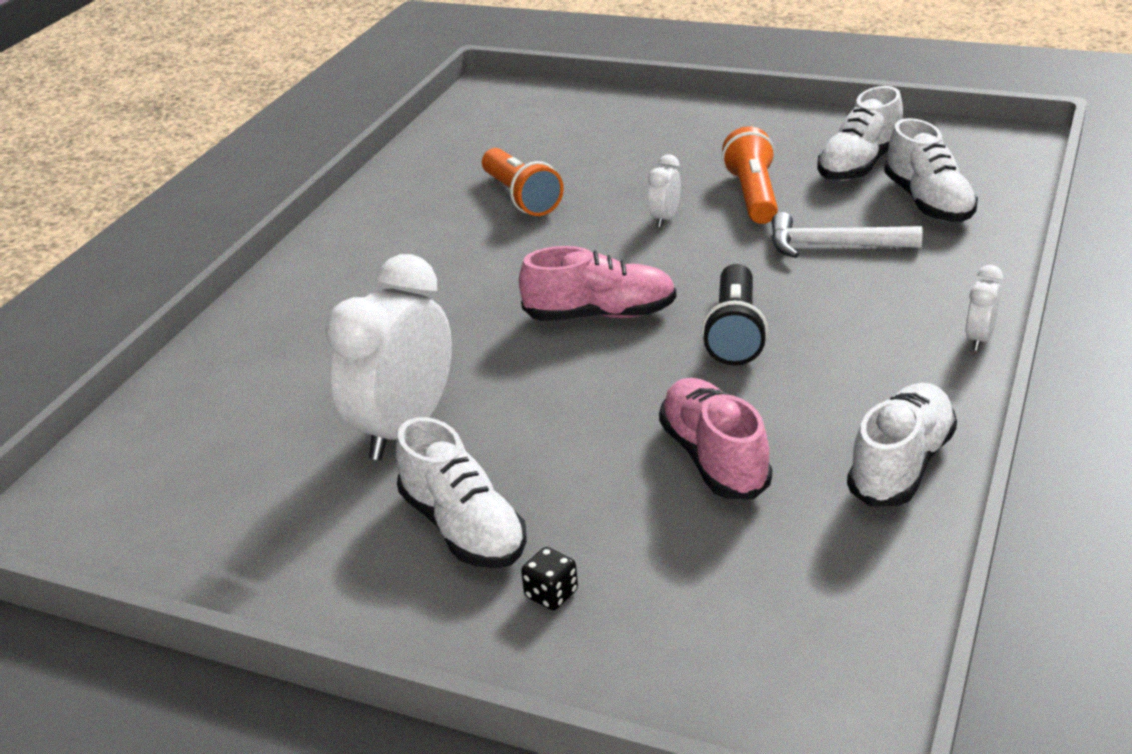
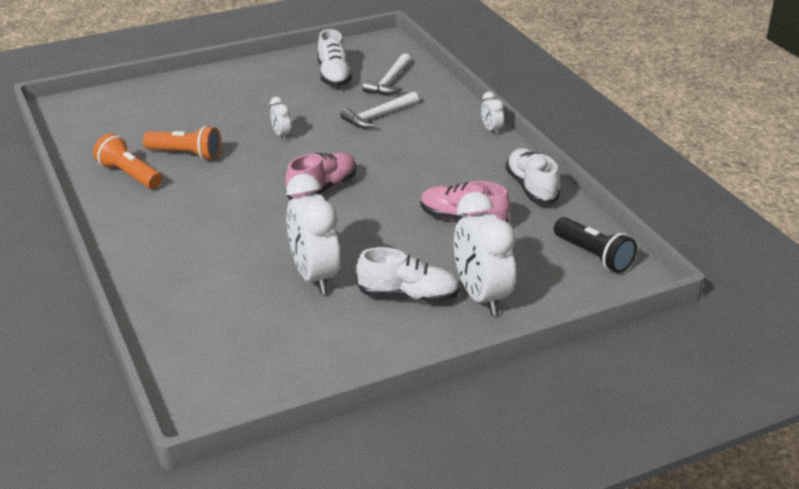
camera: 50 degrees left, 0 degrees up
black dice [521,547,578,610] -> white clock [454,192,516,315]
black flashlight [701,264,768,366] -> black flashlight moved to [554,217,637,273]
orange flashlight [722,126,778,224] -> orange flashlight moved to [93,133,162,189]
white shoe [884,118,978,222] -> white hammer [363,53,411,95]

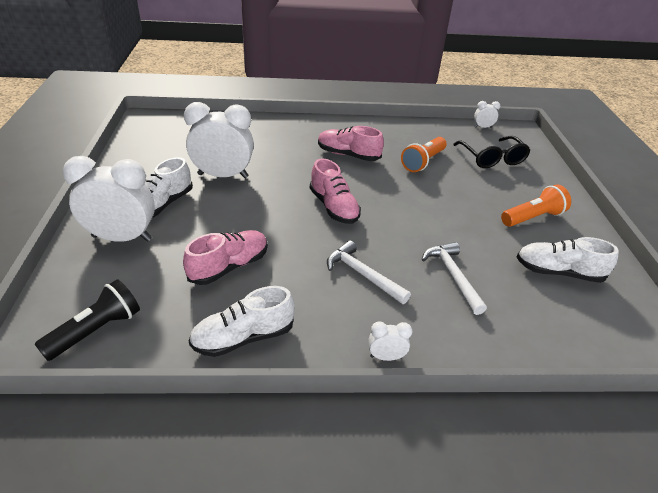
camera: 110 degrees right, 5 degrees up
orange flashlight [93,133,162,189] -> orange flashlight moved to [501,185,571,227]
white clock [270,97,291,140] -> white clock moved to [474,101,500,128]
white hammer [363,53,411,95] -> white hammer moved to [327,240,411,304]
white shoe [505,148,560,204] -> white shoe turned 150 degrees clockwise [189,286,295,357]
black flashlight [554,217,637,273] -> black flashlight turned 150 degrees clockwise [35,279,140,361]
none -> pink shoe [318,126,384,161]
none -> black glasses [453,136,530,168]

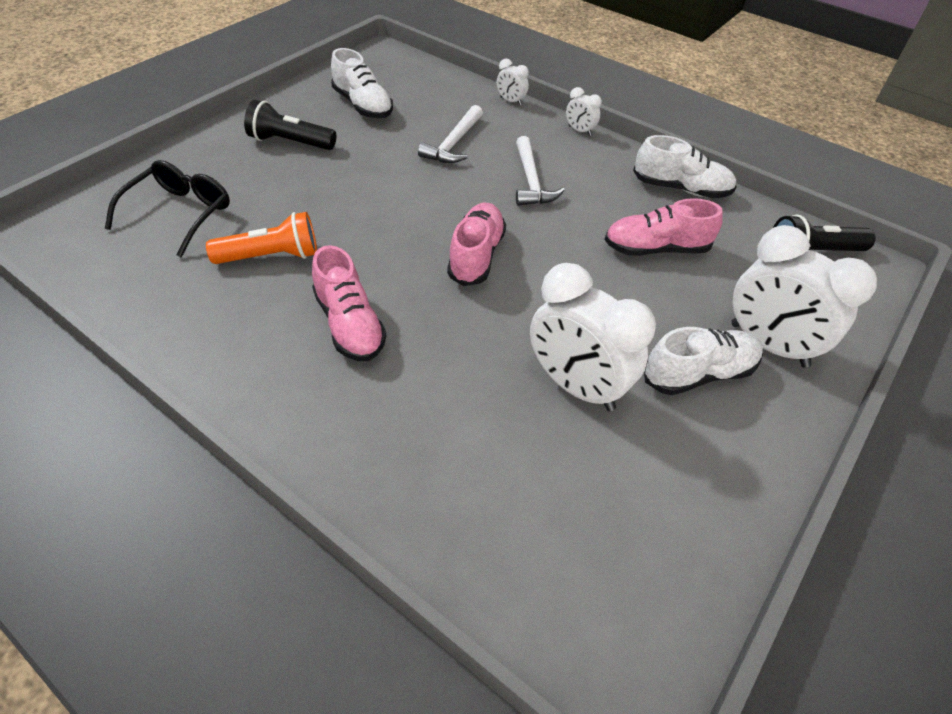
camera: 140 degrees left, 10 degrees up
white clock [474,101,500,128] -> white clock moved to [497,59,529,106]
orange flashlight [501,185,571,227] -> black flashlight [244,100,336,150]

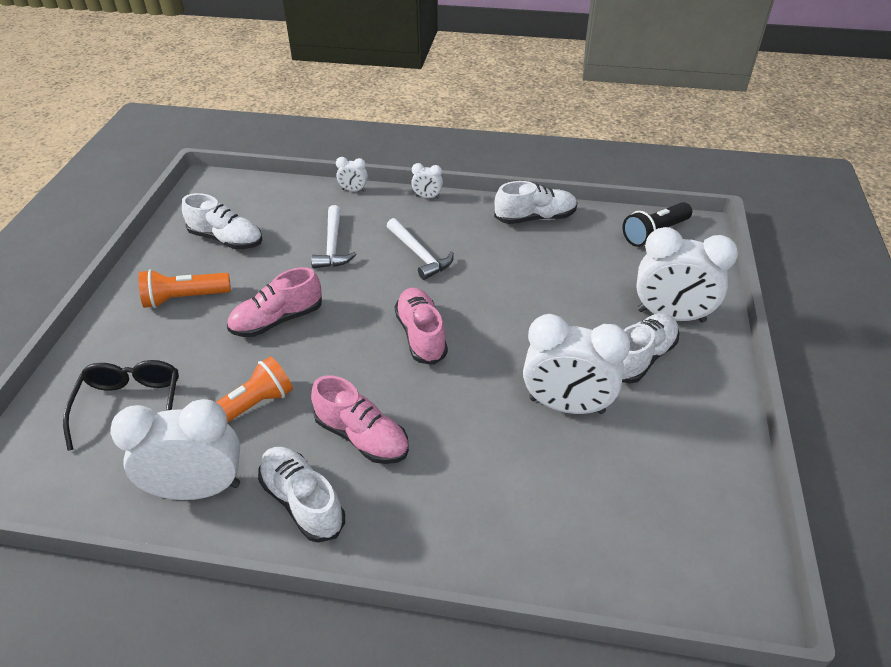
camera: 25 degrees left, 5 degrees down
black flashlight [244,100,336,150] -> orange flashlight [138,269,231,308]
pink shoe [605,198,723,256] -> pink shoe moved to [227,267,322,337]
none -> white clock [110,399,240,500]
none -> white shoe [258,447,345,543]

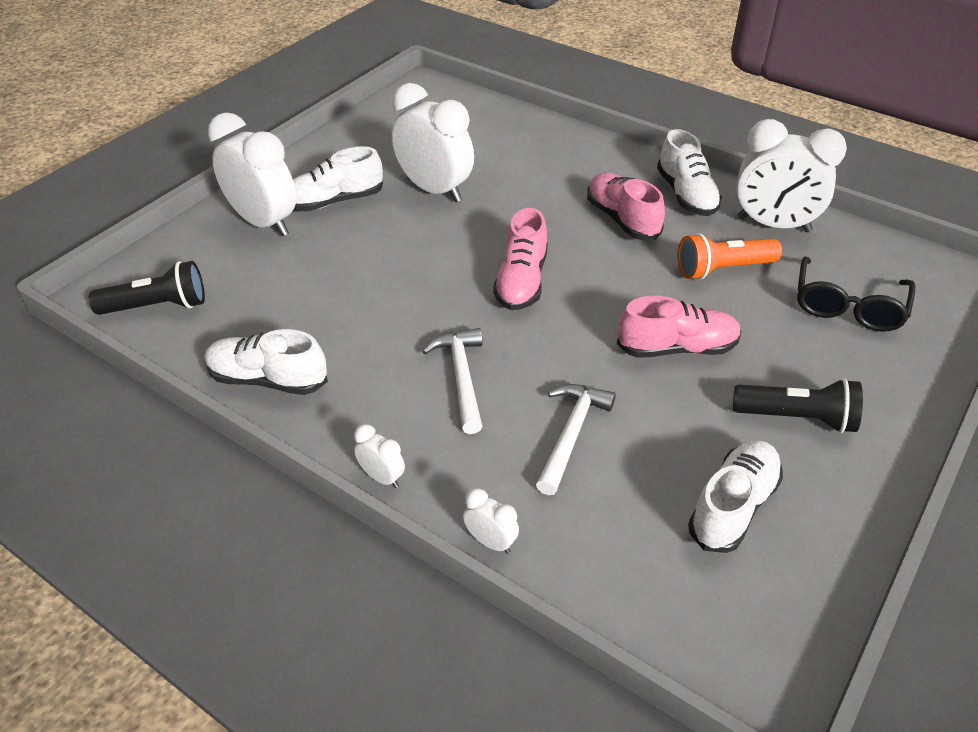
camera: 155 degrees left, 0 degrees up
orange flashlight [138,269,231,308] -> black flashlight [733,378,863,433]
white shoe [182,193,262,249] -> white shoe turned 75 degrees clockwise [688,440,783,553]

